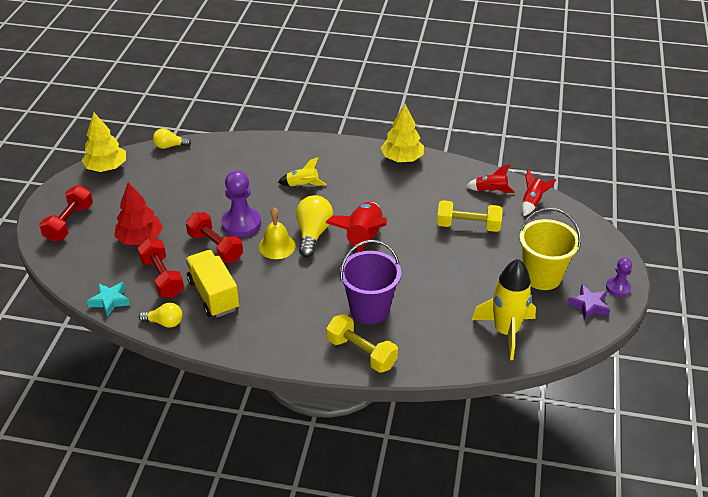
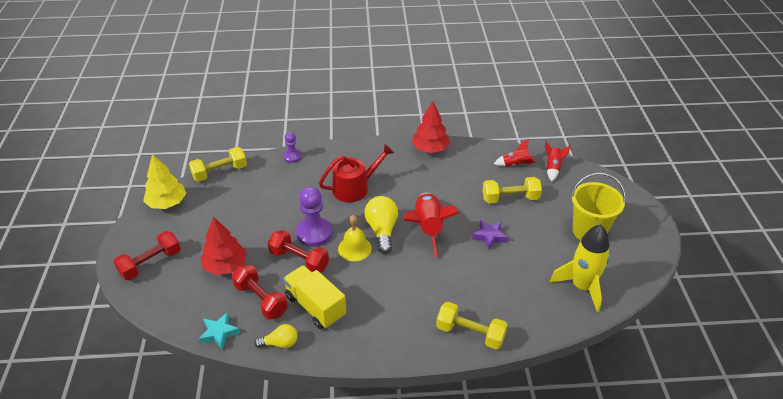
camera: 15 degrees left, 0 degrees up
red dumbbell [39,185,93,242] -> red dumbbell turned 45 degrees clockwise [113,231,181,280]
yellow light bulb [153,128,191,149] -> yellow dumbbell [189,147,247,182]
yellow rocket [278,157,326,187] -> red watering can [319,144,394,202]
purple bucket [340,240,401,324] -> none
yellow tree [381,104,424,162] -> red tree [412,101,450,153]
purple star [567,285,610,321] -> purple star moved to [472,220,508,250]
purple pawn [606,257,632,297] -> purple pawn moved to [283,132,302,163]

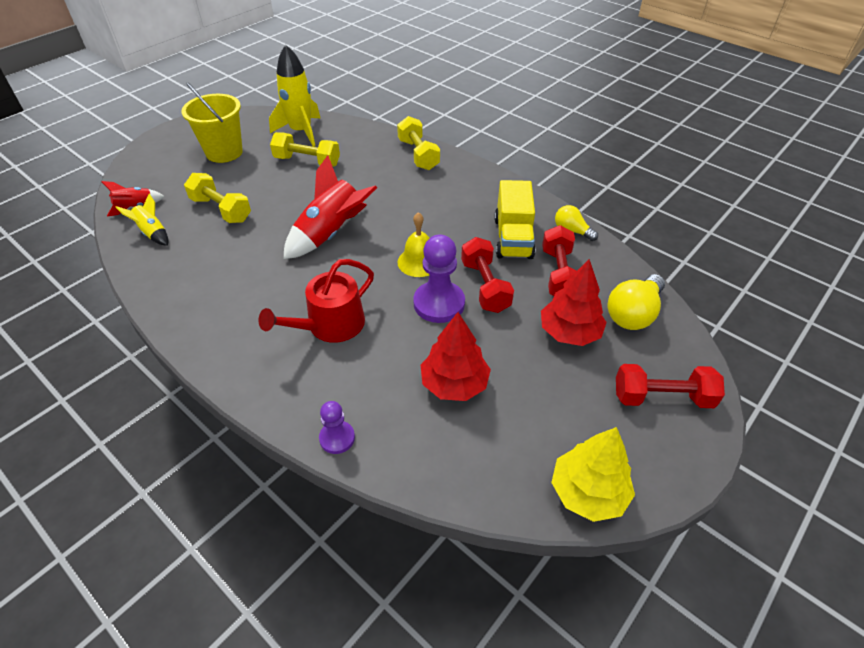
camera: 135 degrees left, 5 degrees up
yellow dumbbell [189,147,247,182] -> yellow dumbbell moved to [270,132,340,167]
turquoise star [199,312,240,350] -> none
red watering can [319,144,394,202] -> red watering can turned 60 degrees counterclockwise [258,259,374,343]
yellow light bulb [364,196,398,254] -> yellow light bulb moved to [608,274,665,330]
red tree [412,101,450,153] -> red tree moved to [421,312,491,401]
purple star [472,220,508,250] -> none
red rocket [494,139,536,167] -> yellow rocket [115,194,168,246]

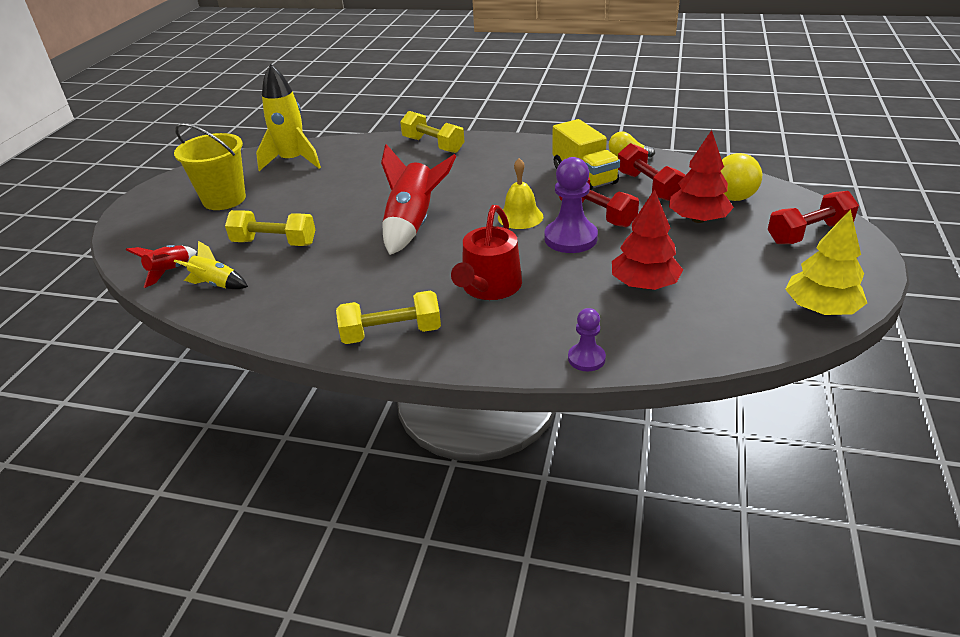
camera: 25 degrees left, 10 degrees down
yellow dumbbell [270,132,340,167] -> yellow dumbbell moved to [336,291,441,344]

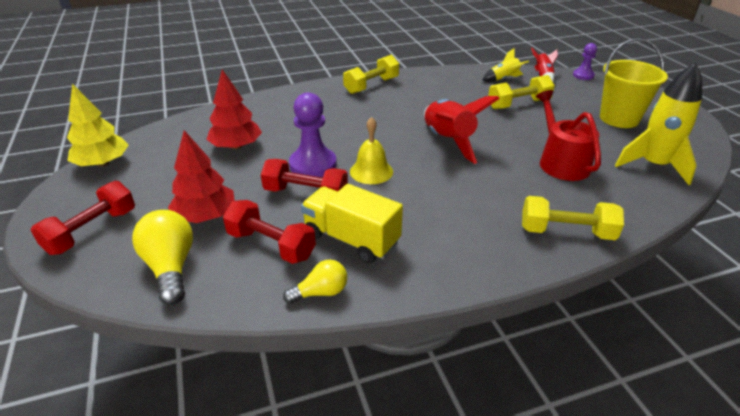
camera: 145 degrees right, 0 degrees up
red watering can [451,205,522,300] -> red watering can moved to [536,90,601,181]
purple pawn [568,308,606,372] -> purple pawn moved to [573,43,597,80]

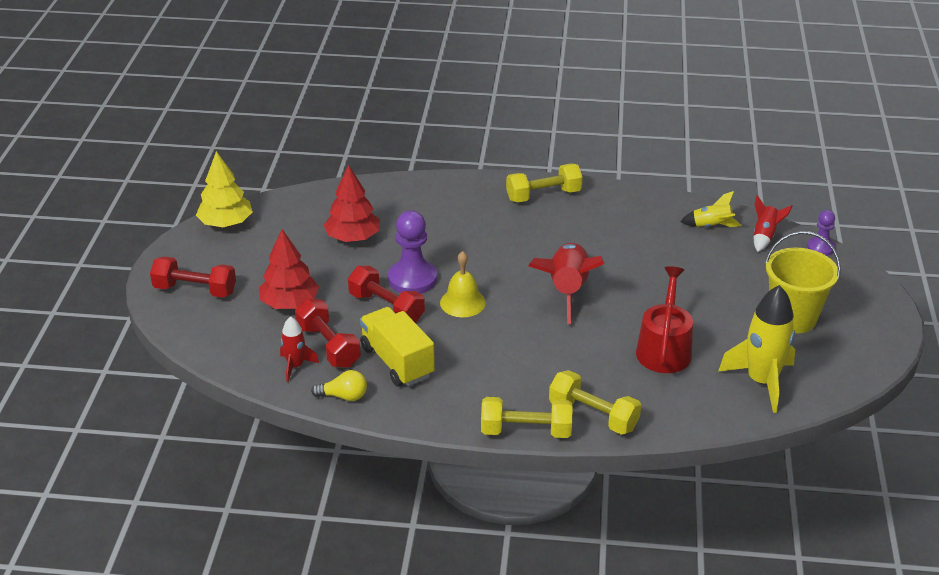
camera: 25 degrees right, 0 degrees up
red dumbbell [31,181,135,255] -> red dumbbell turned 45 degrees clockwise [150,257,236,298]
yellow light bulb [132,210,193,305] -> none
yellow dumbbell [488,75,555,109] -> yellow dumbbell moved to [481,397,573,438]
none -> red rocket [280,316,319,382]

